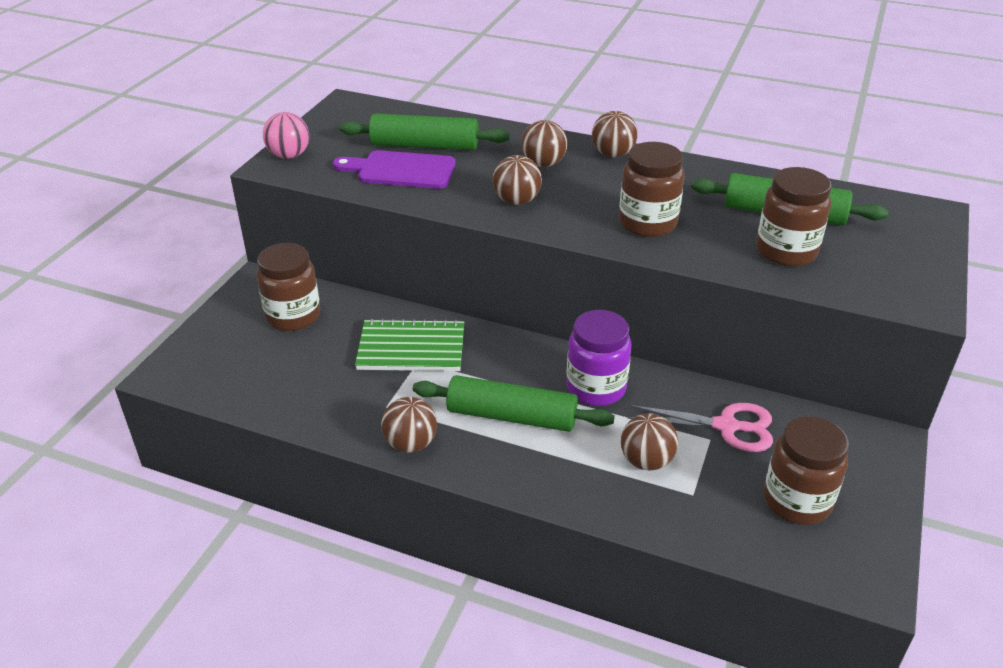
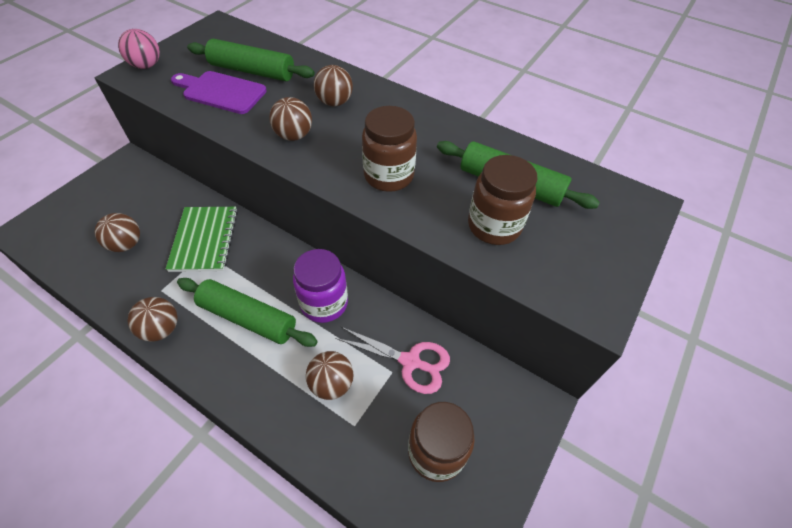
camera: 10 degrees right, 15 degrees up
brown jar [257,243,320,331] -> none
green notebook [355,319,464,371] -> green notebook turned 75 degrees clockwise [166,207,238,272]
brown ball [592,111,638,158] -> brown ball moved to [95,213,140,252]

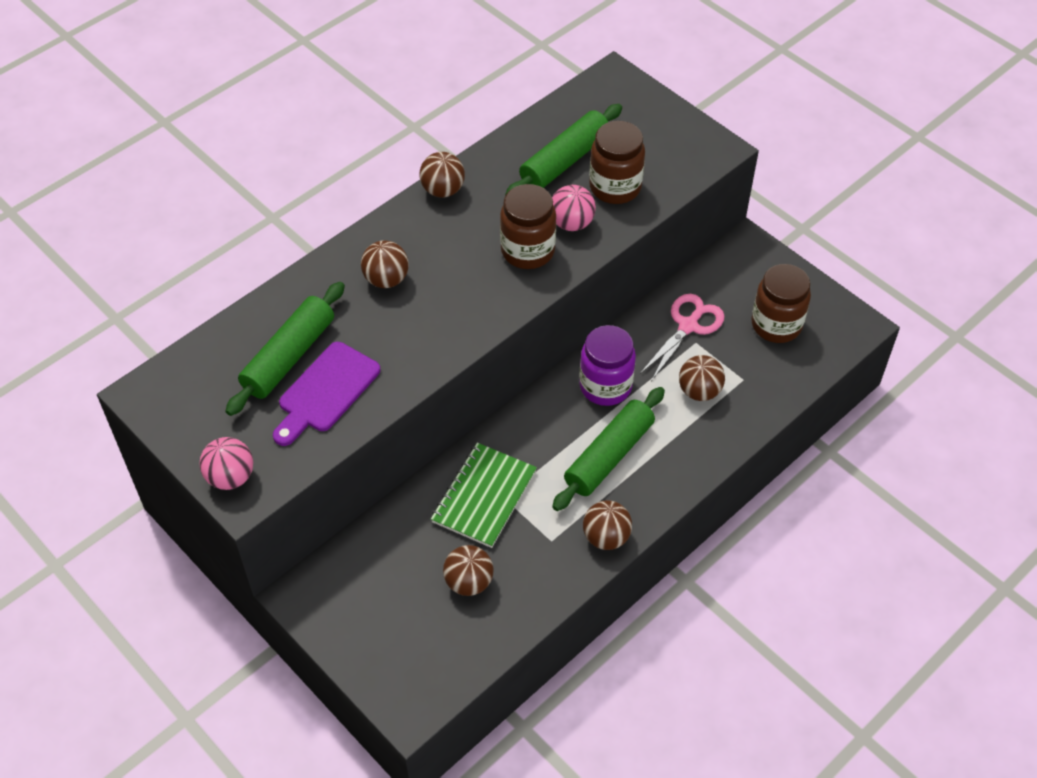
camera: 75 degrees left, 0 degrees up
green notebook [166,207,238,272] -> green notebook turned 75 degrees counterclockwise [431,443,537,548]
brown ball [269,97,312,141] -> brown ball moved to [419,152,465,198]
none -> pink ball [552,185,596,231]

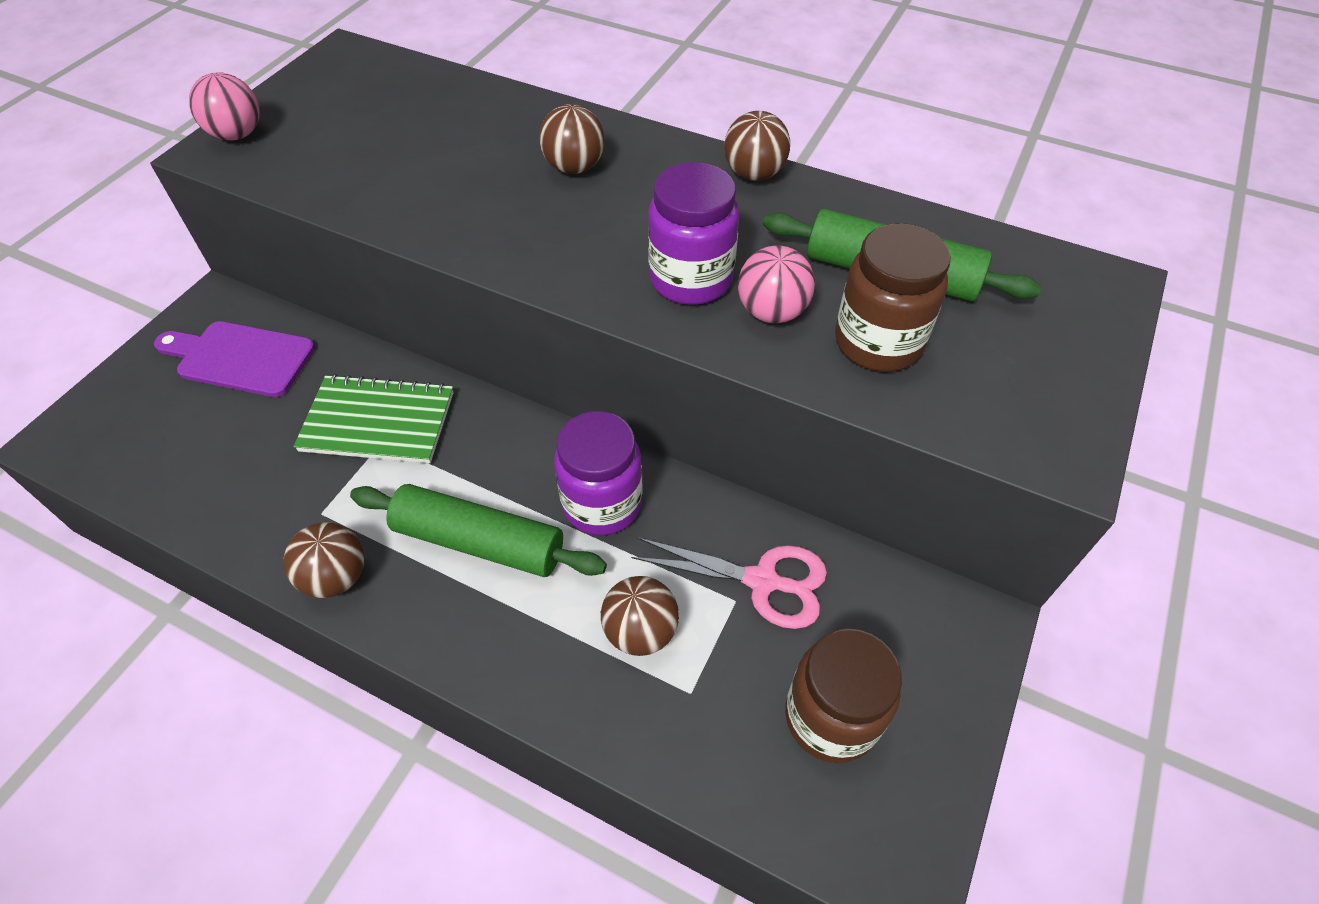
camera: 70 degrees right, 0 degrees up
green rolling pin [225,282,345,416] -> none
purple cutting board [273,342,380,446] -> purple cutting board moved to [154,321,315,397]
brown ball [443,545,493,596] -> none
brown jar [500,184,556,269] -> purple jar [648,162,739,305]

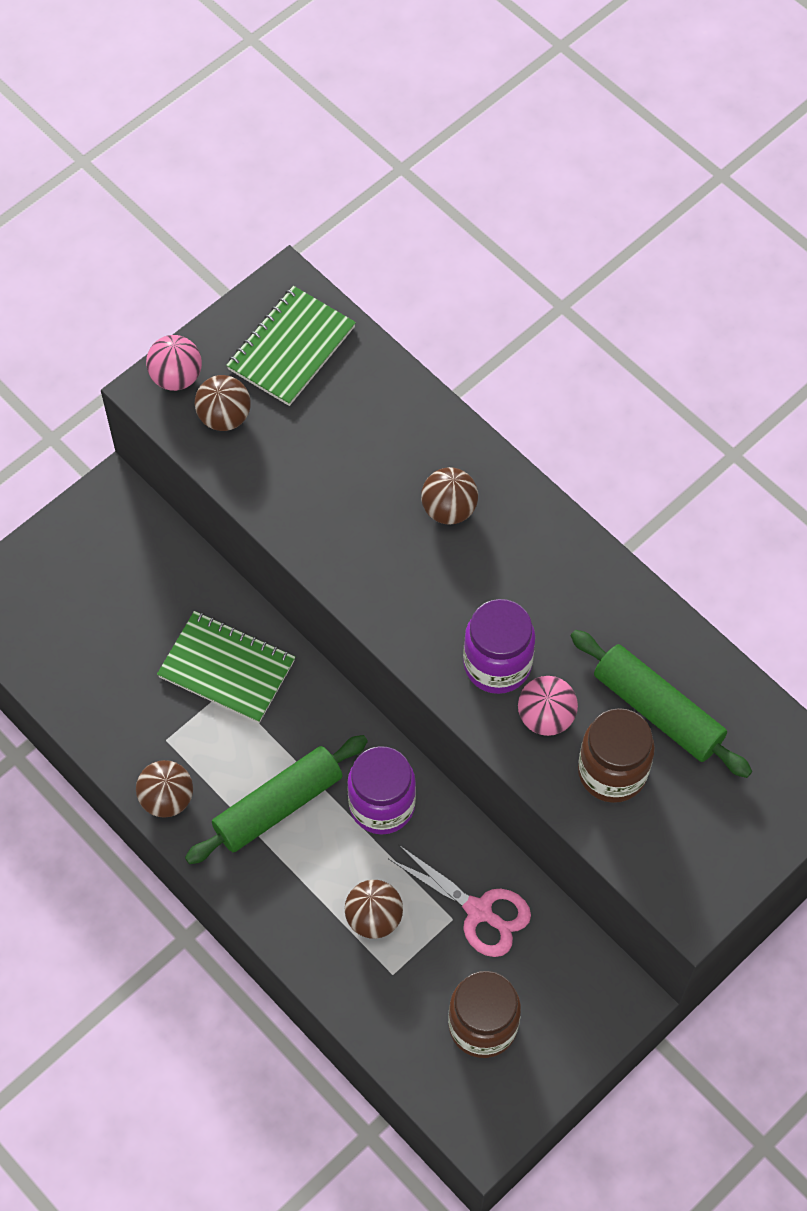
camera: 20 degrees right, 10 degrees up
purple cutting board [154,321,315,397] -> none
green rolling pin [350,484,607,577] -> green rolling pin turned 75 degrees counterclockwise [185,735,368,864]
brown ball [724,111,790,181] -> brown ball moved to [195,375,251,431]
none -> green notebook [226,286,356,406]

